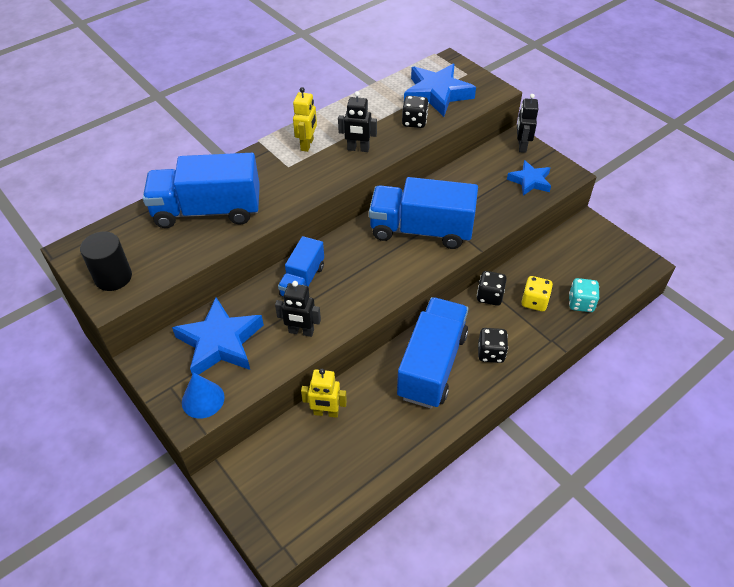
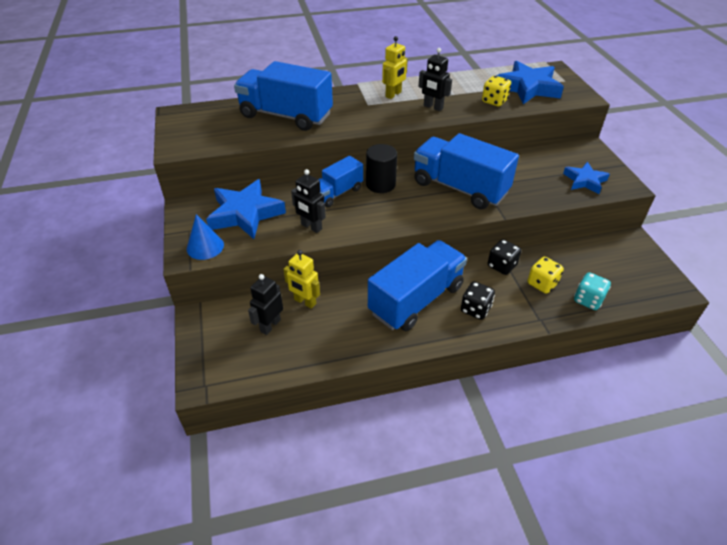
camera: 25 degrees right, 5 degrees down
black cylinder [80,231,132,291] -> black cylinder moved to [366,144,397,193]
black dice [402,96,429,128] -> yellow dice [482,76,511,106]
black robot [517,94,538,153] -> black robot moved to [248,274,283,335]

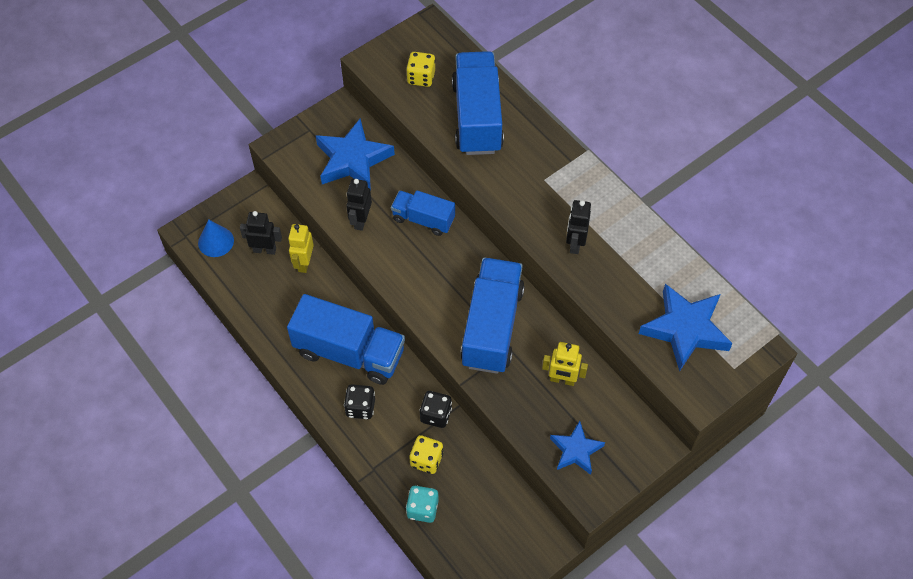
camera: 65 degrees right, 15 degrees up
blue cone [187,214,224,260] -> blue cone moved to [198,219,234,257]
black cylinder [366,144,397,193] -> none
yellow robot [382,36,408,99] -> yellow robot moved to [542,342,588,386]
yellow dice [482,76,511,106] -> yellow dice moved to [406,52,436,87]

